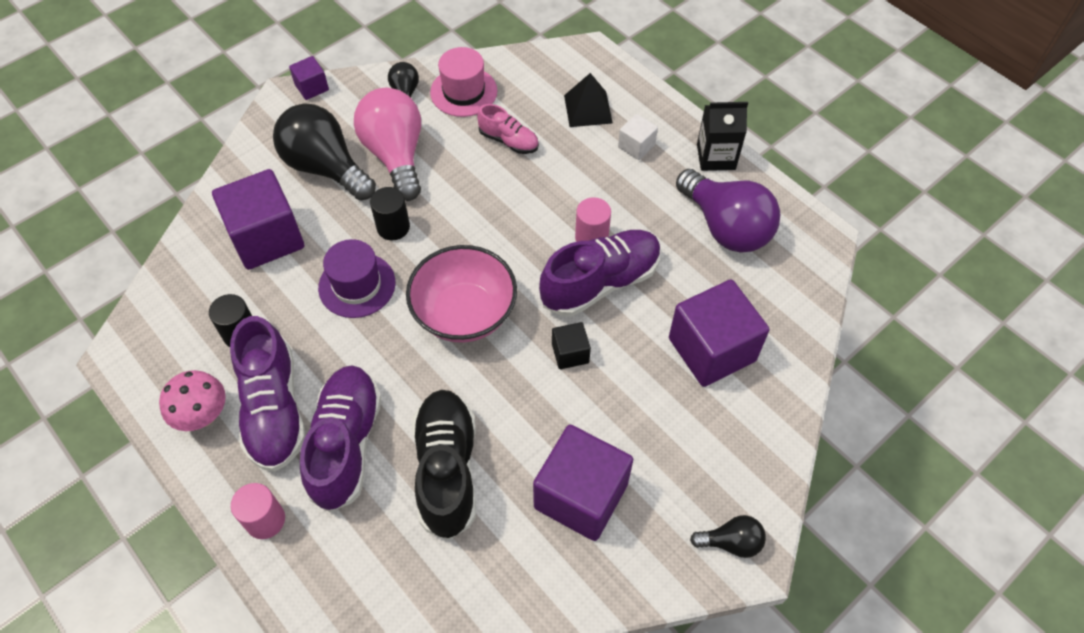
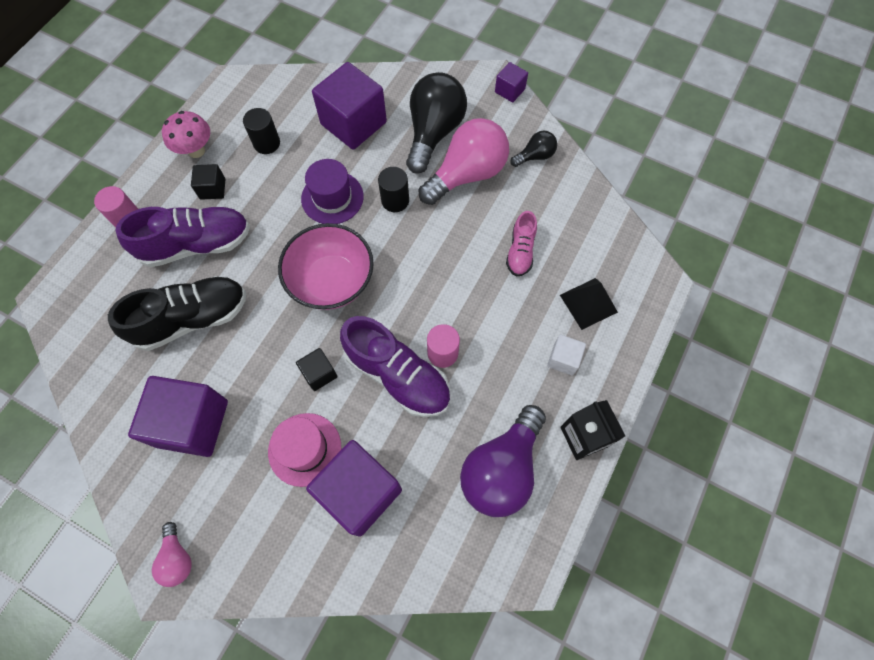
camera: 70 degrees right, 10 degrees up
purple shoe [230,316,305,472] -> black cube [191,164,225,200]
pink hat [430,47,497,117] -> pink hat moved to [268,413,341,487]
black light bulb [690,515,766,558] -> pink light bulb [152,522,192,587]

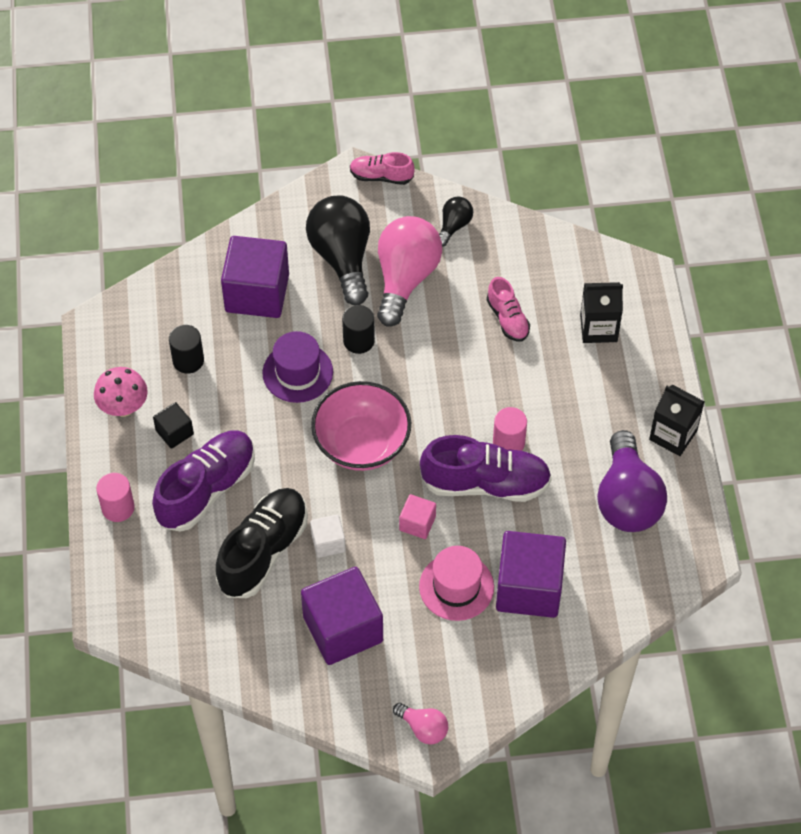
camera: 35 degrees left, 10 degrees down
black cube [296,348,338,391] -> pink cube [399,494,436,539]
purple cube [495,62,528,103] -> pink shoe [350,152,415,185]
white cube [547,335,586,375] -> white cube moved to [310,515,346,558]
black pyramid [560,278,618,330] -> black carton [580,282,623,343]

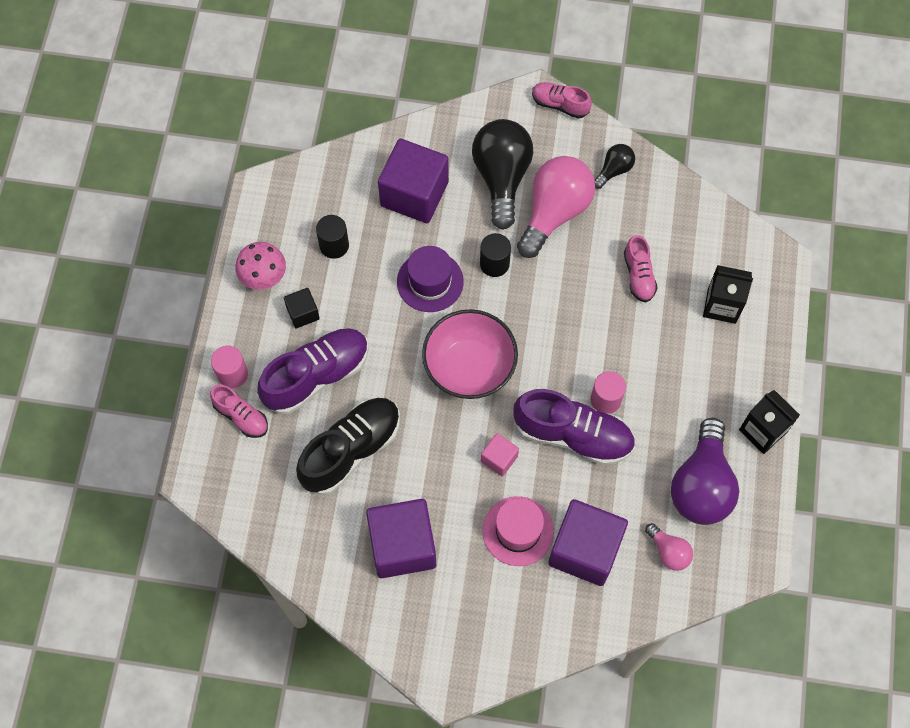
camera: 15 degrees right, 10 degrees up
white cube [310,515,346,558] -> none
pink light bulb [393,703,448,744] -> pink light bulb moved to [645,523,693,571]
none -> pink shoe [210,385,268,438]

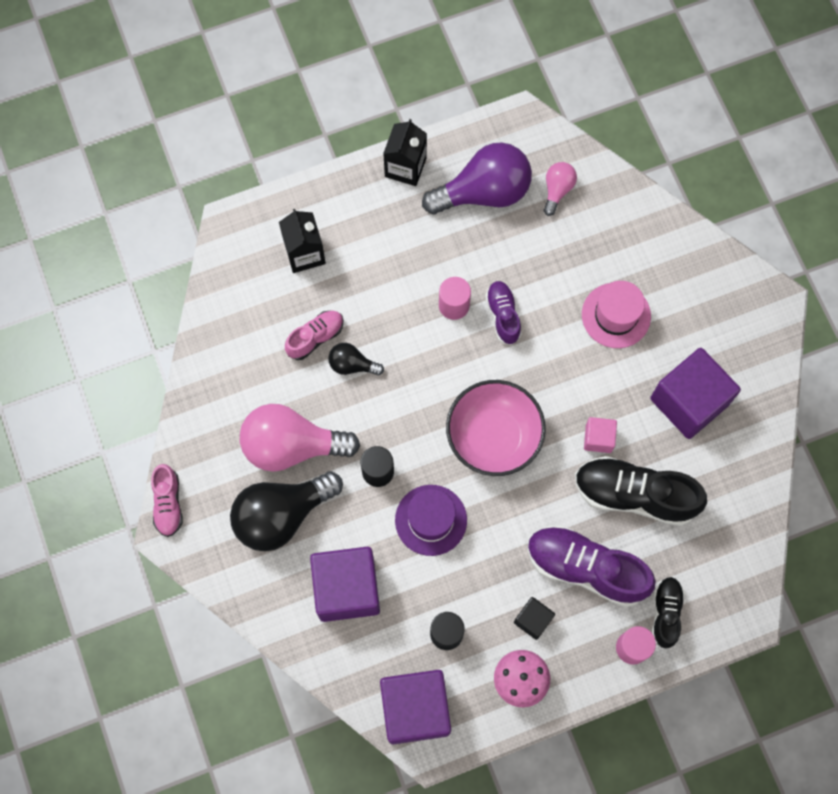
camera: 120 degrees left, 5 degrees up
pink shoe [210,385,268,438] -> black shoe [652,577,685,648]
pink cube [481,433,519,476] -> pink cube moved to [584,417,617,453]
purple shoe [513,389,635,465] -> purple shoe [485,281,521,345], size x0.55
purple cube [548,499,628,586] -> purple cube moved to [380,670,451,744]
black light bulb [595,144,635,189] -> black light bulb moved to [328,343,384,375]

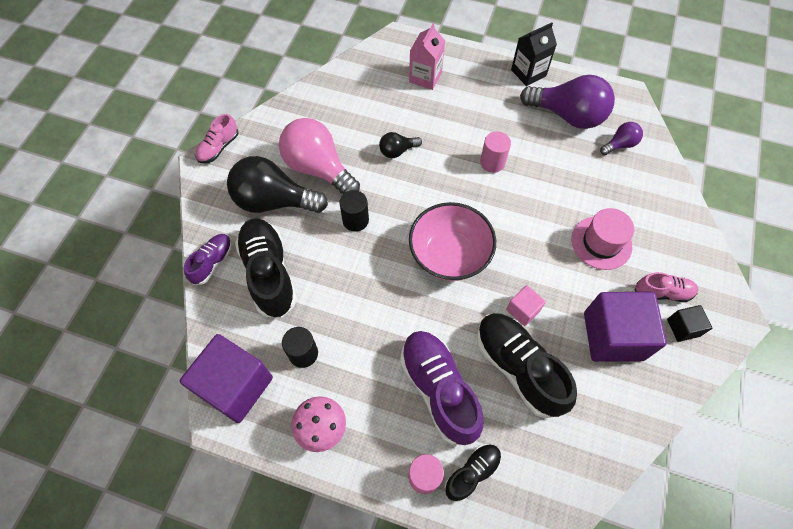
camera: 40 degrees right, 10 degrees down
black carton [279,209,326,273] -> pink carton [409,23,445,90]
pink shoe [285,311,344,360] -> pink shoe moved to [635,272,698,302]
purple cube [310,547,380,622] -> black shoe [235,218,297,318]
black light bulb [328,343,384,375] -> black light bulb turned 75 degrees counterclockwise [379,132,422,158]
purple hat [395,485,467,556] -> none
purple shoe [485,281,521,345] -> purple shoe moved to [184,234,232,285]
black cube [514,597,555,640] -> black cube moved to [667,305,712,342]
pink light bulb [544,162,577,216] -> purple light bulb [600,122,643,155]

